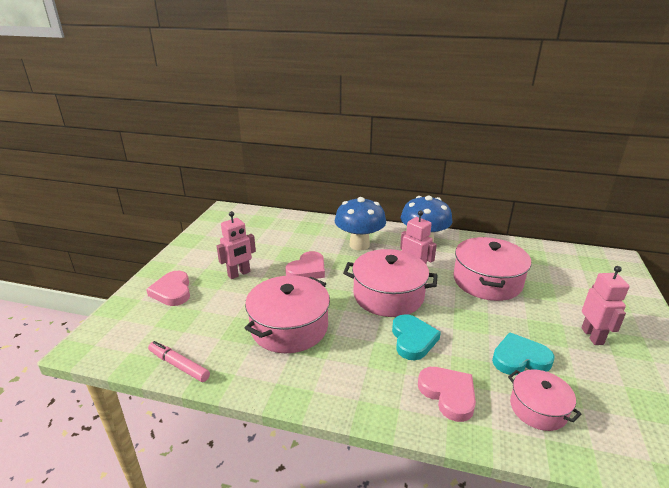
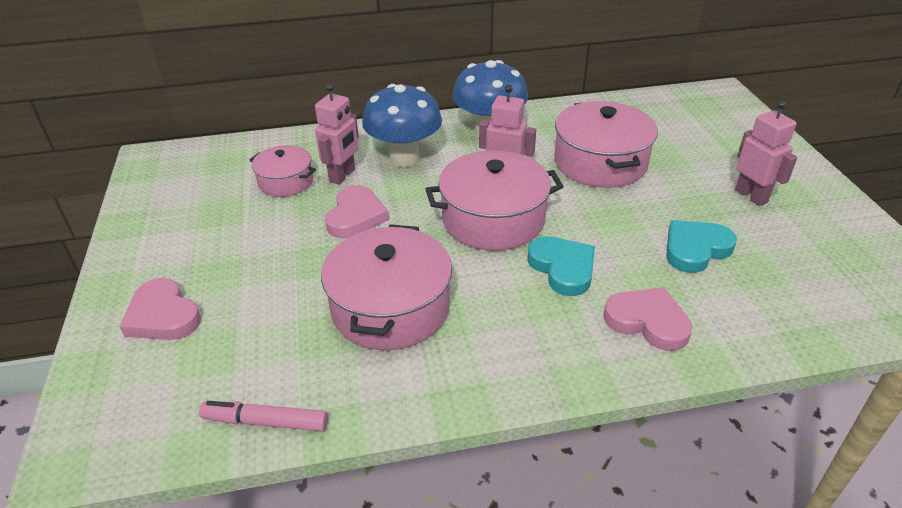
camera: 25 degrees left, 10 degrees up
pink robot [217,211,256,279] -> pink robot moved to [315,84,359,185]
pink pot [508,370,581,431] -> pink pot moved to [250,145,316,197]

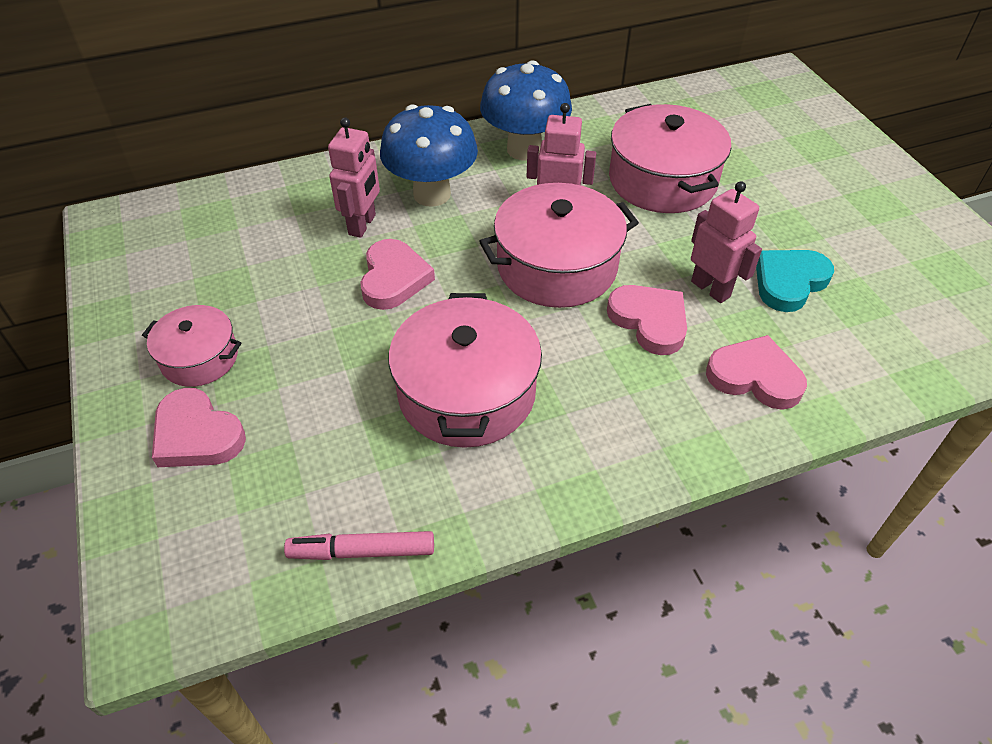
camera: 10 degrees left, 10 degrees up
pink pot [250,145,316,197] -> pink pot moved to [142,305,241,387]
turquoise heart [527,236,595,296] -> pink heart [607,285,687,355]
pink robot [735,101,797,206] -> pink robot moved to [691,181,762,303]

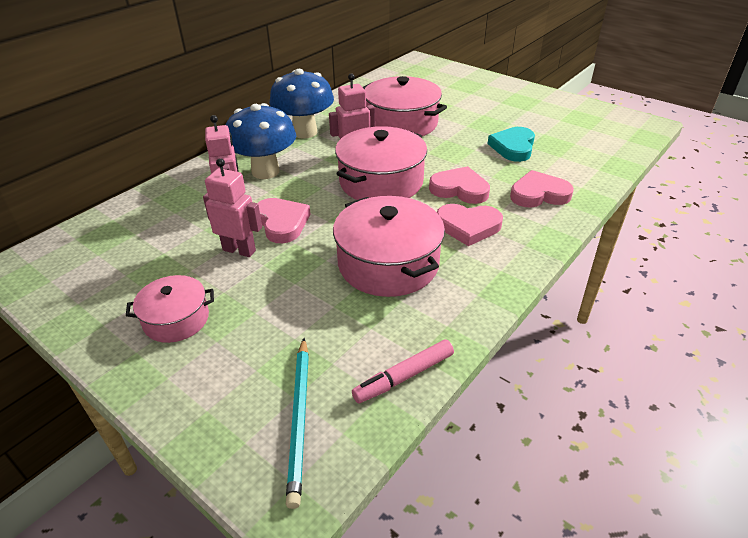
camera: 30 degrees left, 10 degrees down
pink heart [152,388,246,467] -> pink heart moved to [437,204,503,246]
pink robot [691,181,762,303] -> pink robot moved to [203,158,262,257]
none -> turquoise pencil [286,338,309,509]

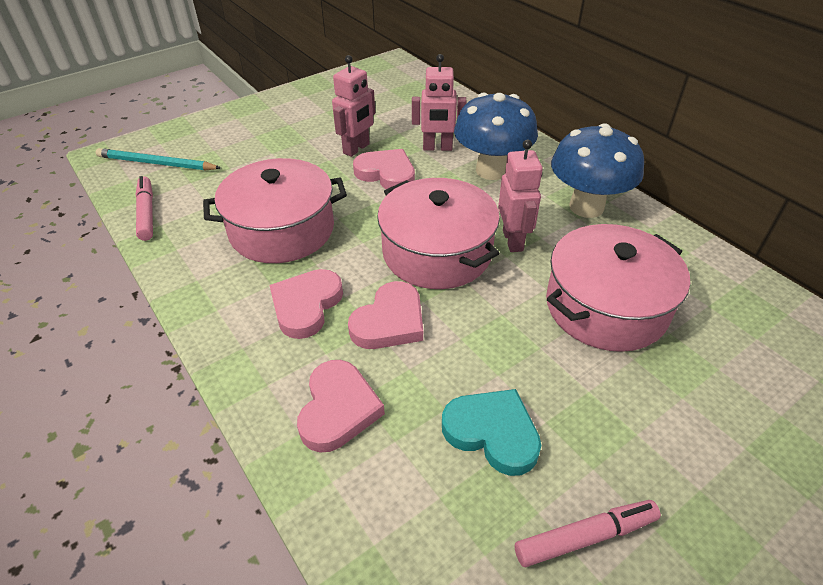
camera: 105 degrees right, 5 degrees up
pink pot [126,275,214,343] -> none
pink heart [258,198,310,243] -> pink heart turned 135 degrees counterclockwise [353,149,415,189]
none -> pink marker [515,500,661,567]

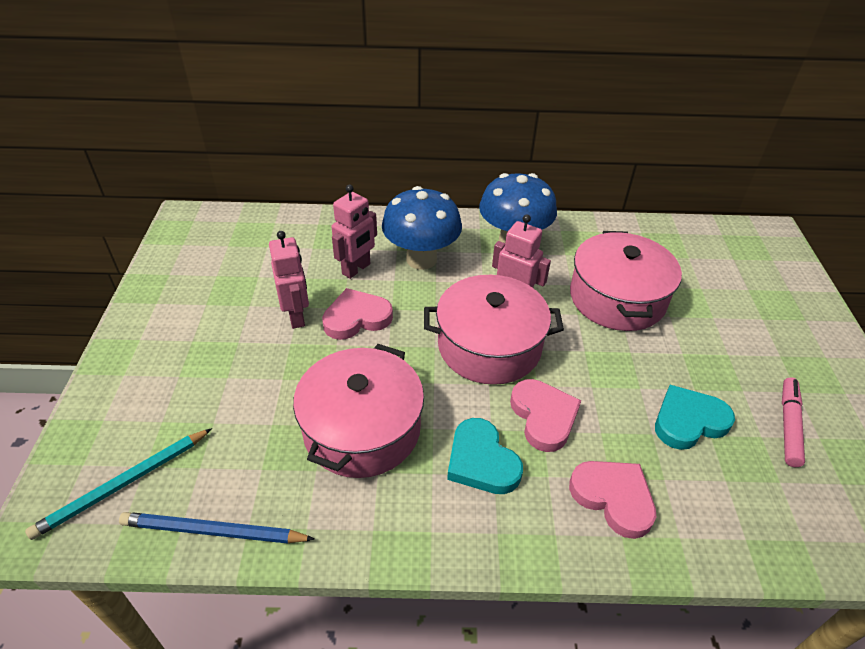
camera: 55 degrees left, 0 degrees up
pink marker [135,176,153,241] -> blue pencil [119,512,314,544]
pink heart [269,269,343,339] -> turquoise heart [447,418,523,494]

